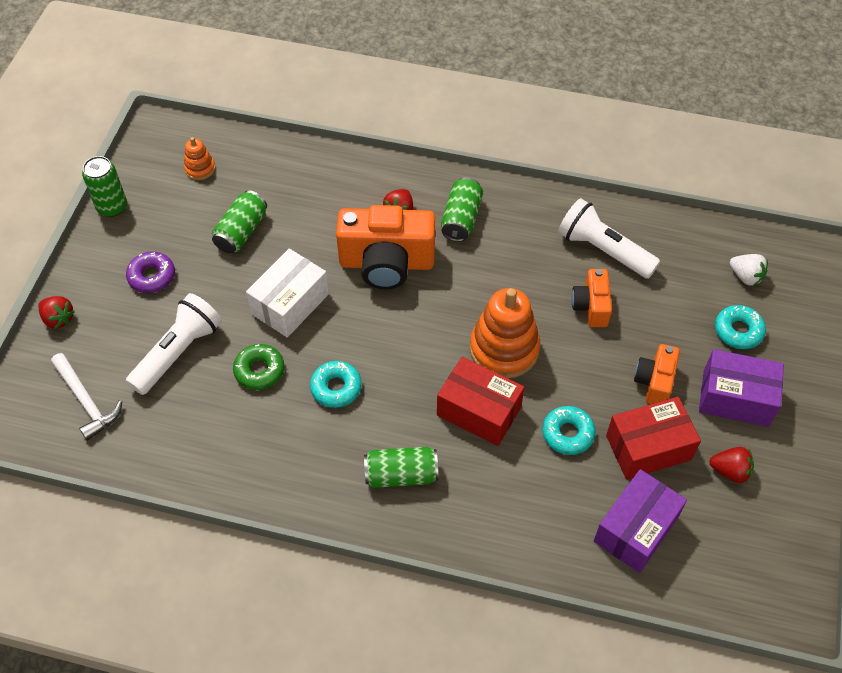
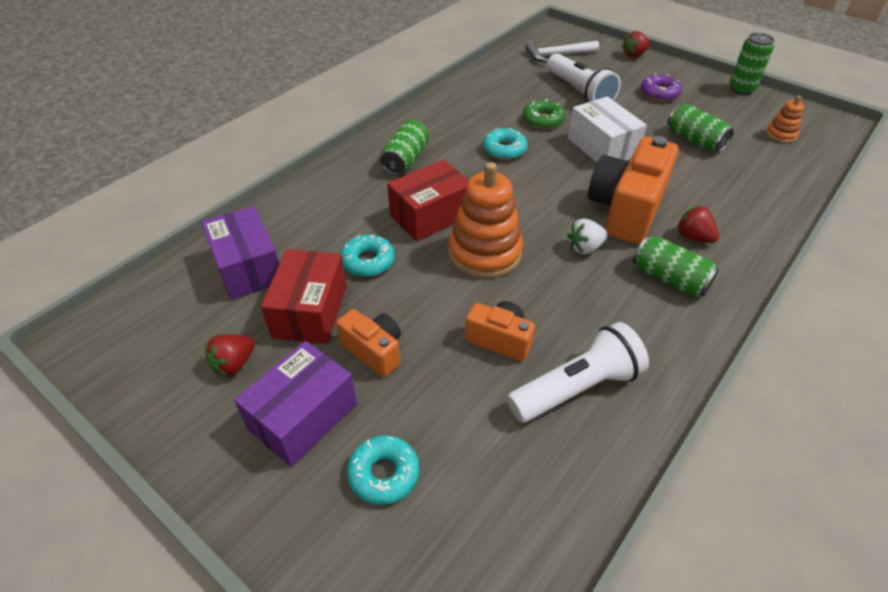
camera: 115 degrees right, 10 degrees down
white strawberry [730,254,768,286] -> white strawberry moved to [567,219,608,255]

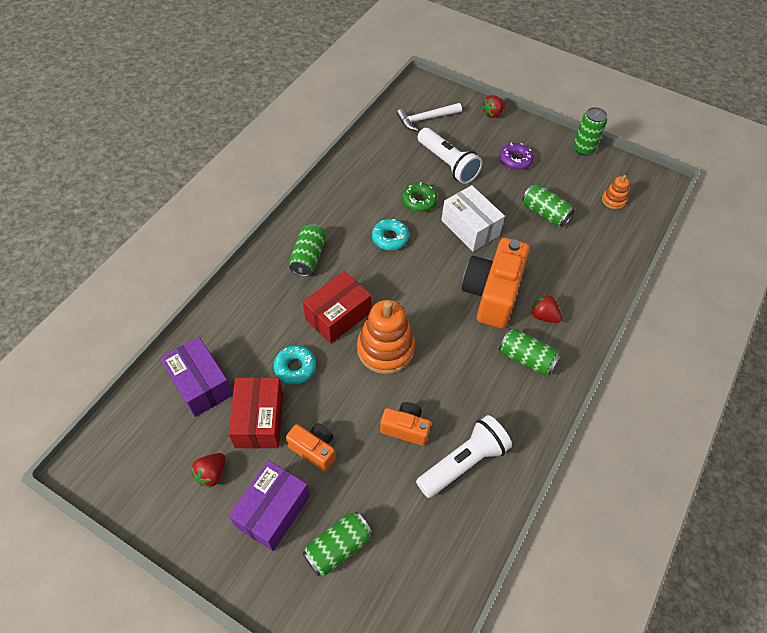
camera: 10 degrees left, 10 degrees up
turquoise donut [347,435,419,505] -> green can [302,511,373,576]
white strawberry [567,219,608,255] -> none

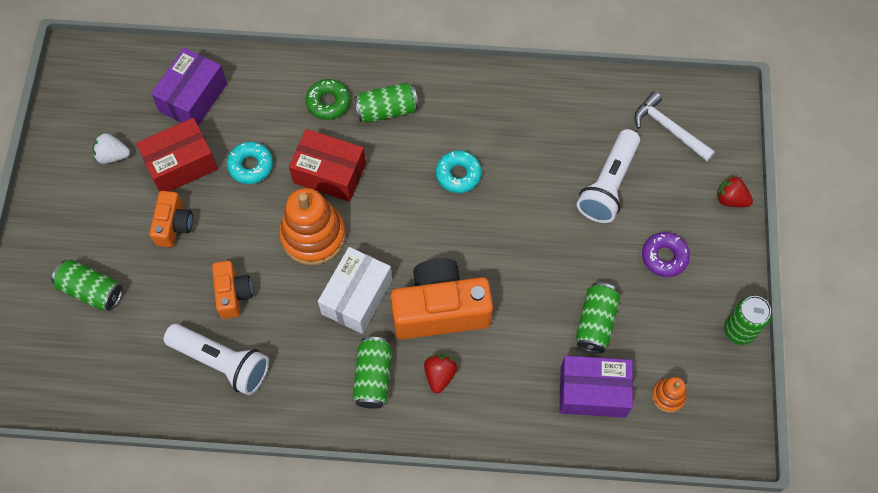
camera: 65 degrees right, 10 degrees up
red strawberry [191,453,225,488] -> white strawberry [93,133,130,164]
purple box [228,460,310,551] -> purple box moved to [559,356,633,418]
green donut [402,182,438,212] -> green donut moved to [306,79,350,120]
white box [441,185,505,251] -> white box moved to [318,247,392,334]

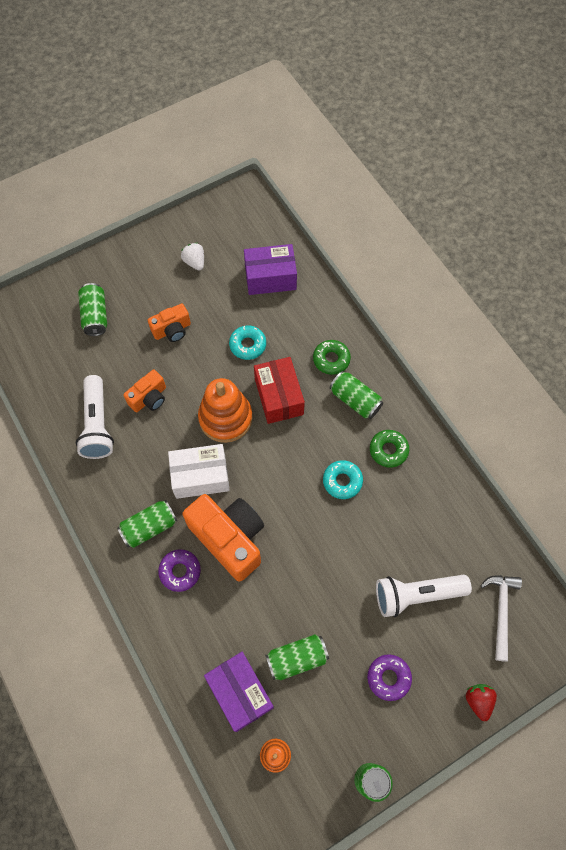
camera: 55 degrees right, 0 degrees up
red box [136,118,218,191] -> none
red strawberry [424,354,457,393] -> purple donut [158,549,201,592]
none -> green donut [370,430,409,468]

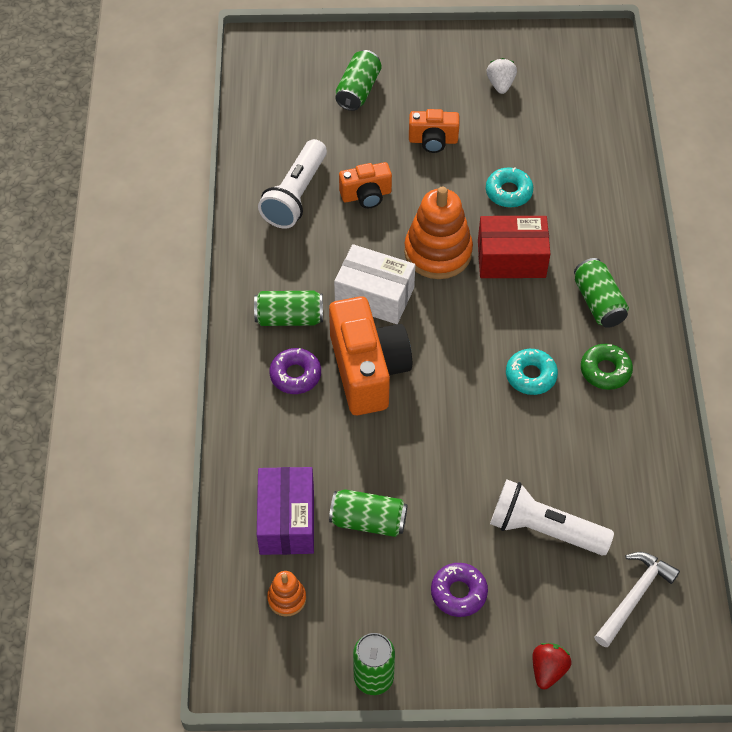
camera: 30 degrees right, 10 degrees down
purple box [244,244,297,295] -> none
red box [254,357,305,424] -> red box turned 75 degrees clockwise [478,216,550,278]
green donut [313,340,351,375] -> none

